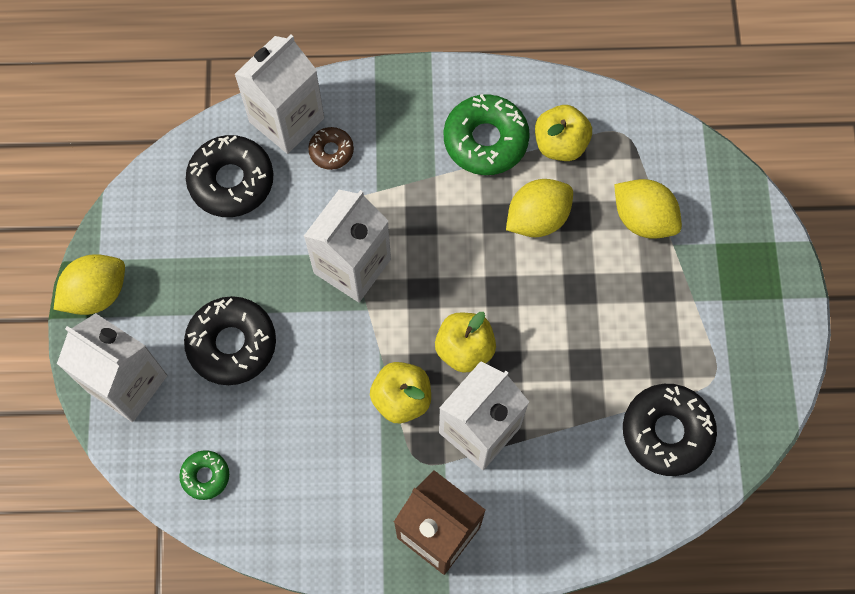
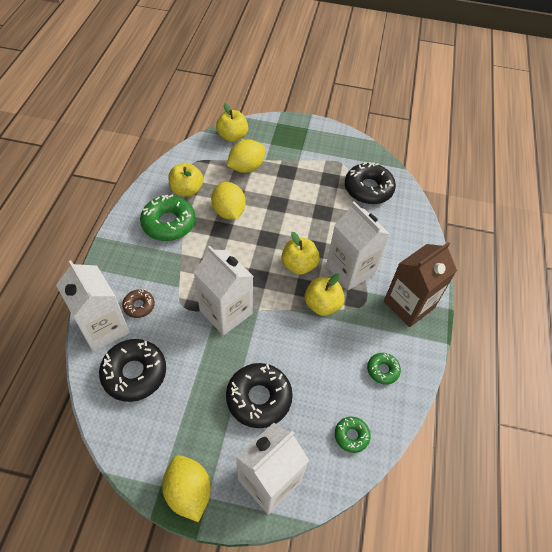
camera: 80 degrees left, 15 degrees down
none -> yellow apple [216,103,248,142]
none -> green donut [367,353,401,385]

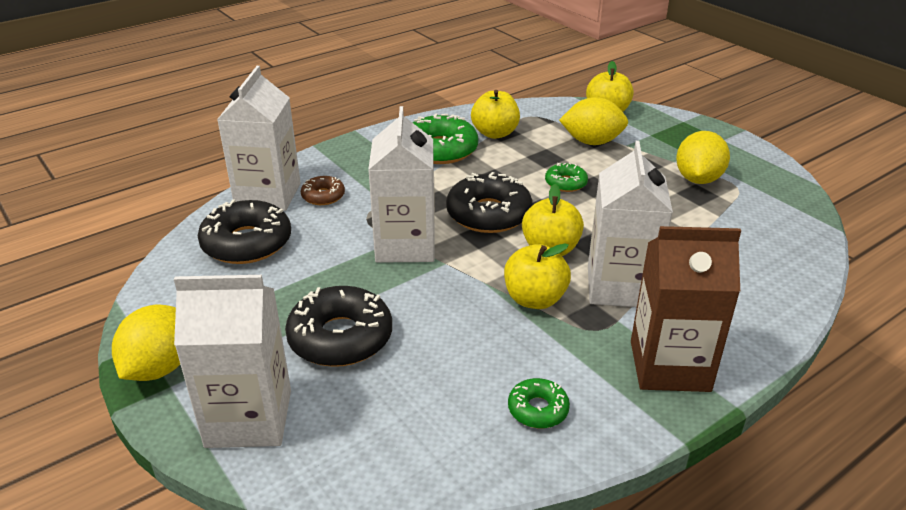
camera: 45 degrees right, 20 degrees down
yellow lemon [211,182,246,220] -> yellow lemon moved to [676,131,730,184]
green donut [335,417,371,453] -> green donut moved to [545,162,588,192]
black donut [345,162,396,204] -> black donut moved to [446,172,533,233]

